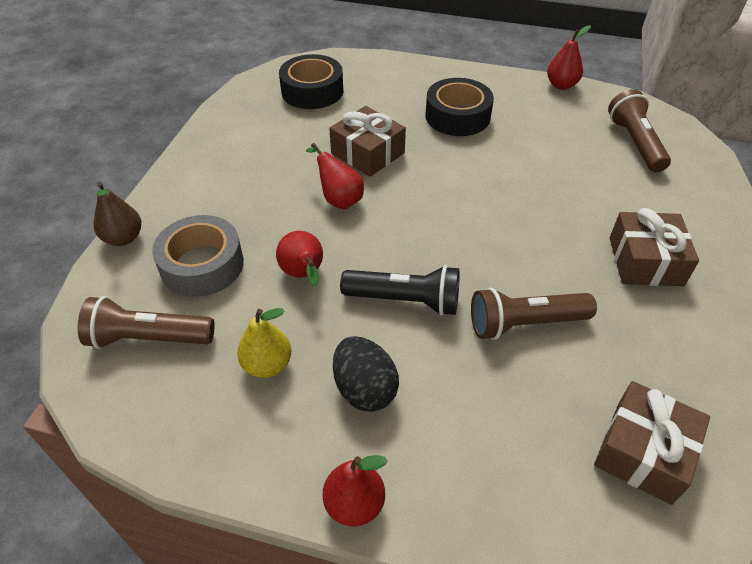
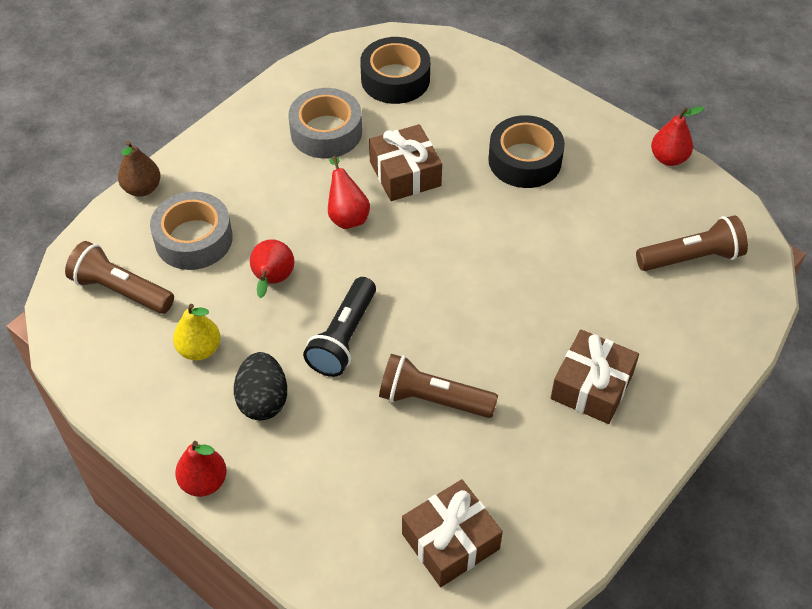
camera: 25 degrees right, 5 degrees up
black flashlight [340,265,460,316] -> black flashlight turned 75 degrees clockwise [303,277,376,377]
brown flashlight [608,89,671,172] -> brown flashlight turned 60 degrees clockwise [636,215,748,271]
none -> grey tape [288,88,362,158]

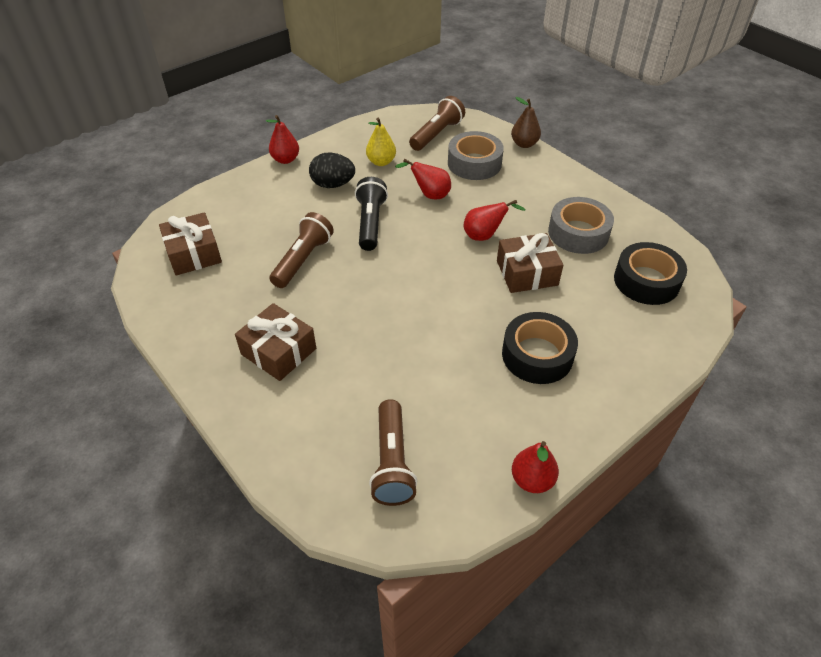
camera: 100 degrees right, 5 degrees down
black flashlight [303,277,376,377] -> black flashlight turned 60 degrees clockwise [355,177,388,251]

